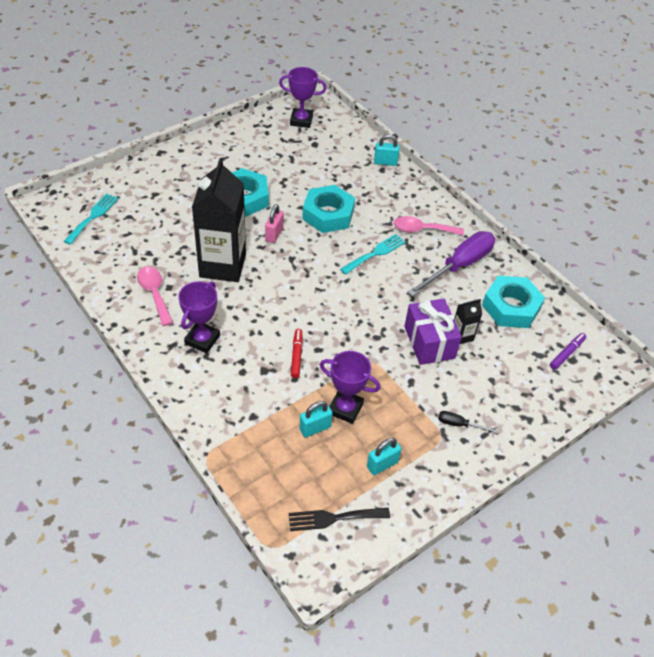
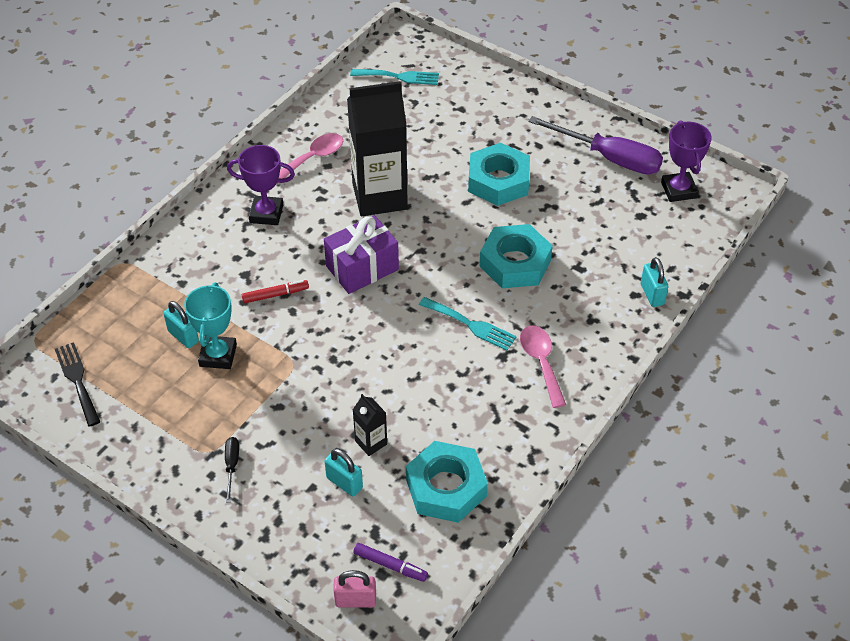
camera: 75 degrees right, 0 degrees up
pink padlock [265,204,284,243] -> pink padlock moved to [333,570,376,607]
purple trophy [320,351,380,424] -> turquoise trophy [184,283,237,369]
turquoise padlock [367,438,401,475] -> turquoise padlock moved to [324,448,363,496]
purple gift [404,299,462,365] -> purple gift moved to [324,215,399,294]
purple screwdriver [407,231,495,297] -> purple screwdriver moved to [528,116,663,175]

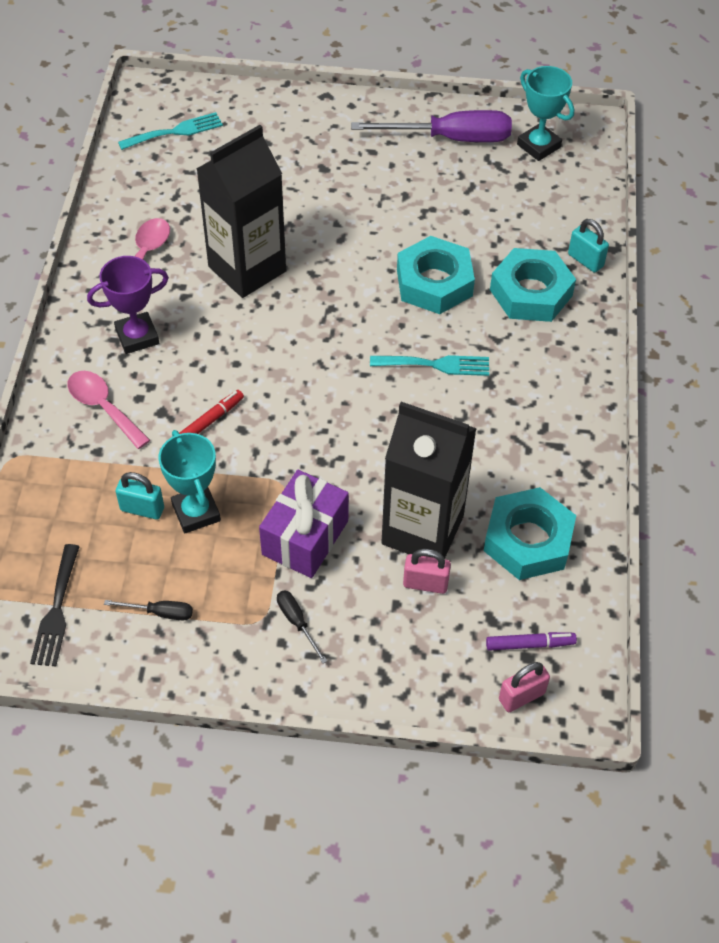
camera: 30 degrees left, 5 degrees up
black fork [55,342,100,427] -> black fork turned 120 degrees counterclockwise [30,544,80,667]
purple gift [324,215,399,294] -> purple gift moved to [259,470,349,578]
turquoise padlock [324,448,363,496] -> pink padlock [403,549,451,594]
black carton [353,394,387,456] -> black carton [381,402,477,558], size x2.38
turquoise nut [468,143,530,206] -> turquoise nut moved to [490,248,576,322]
pink spoon [520,326,566,408] -> pink spoon moved to [68,371,150,449]
purple trophy [661,120,712,202] -> turquoise trophy [517,66,574,161]
none -> black screwdriver [104,600,193,620]

